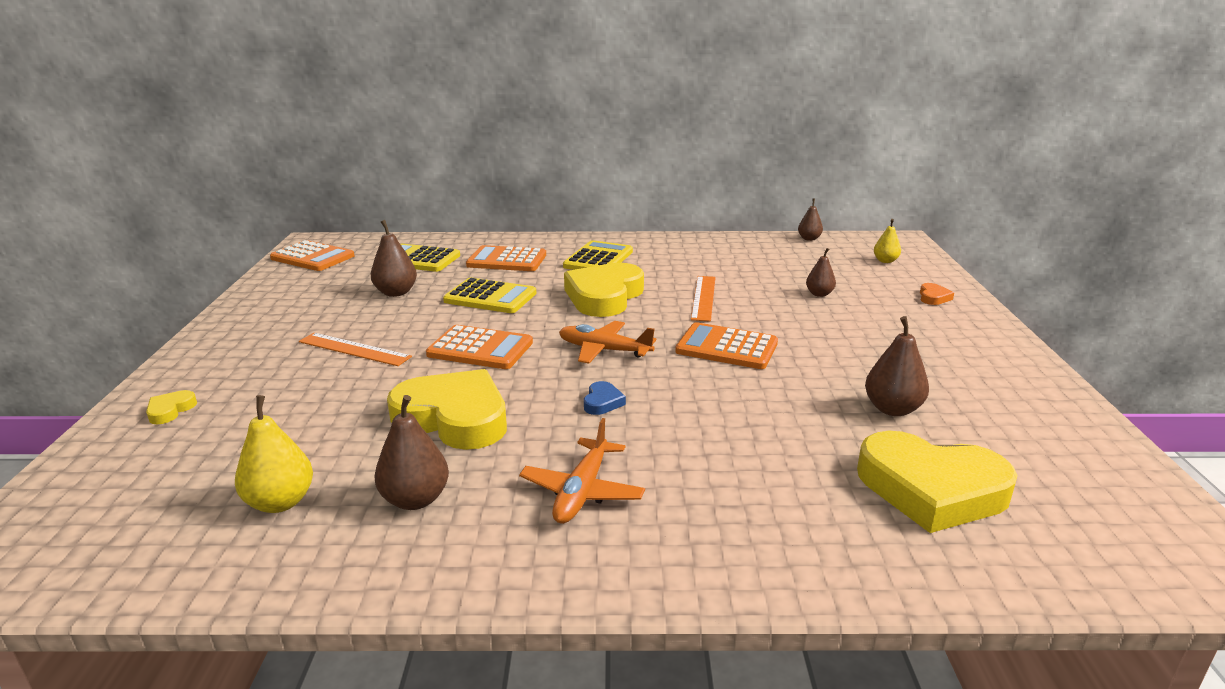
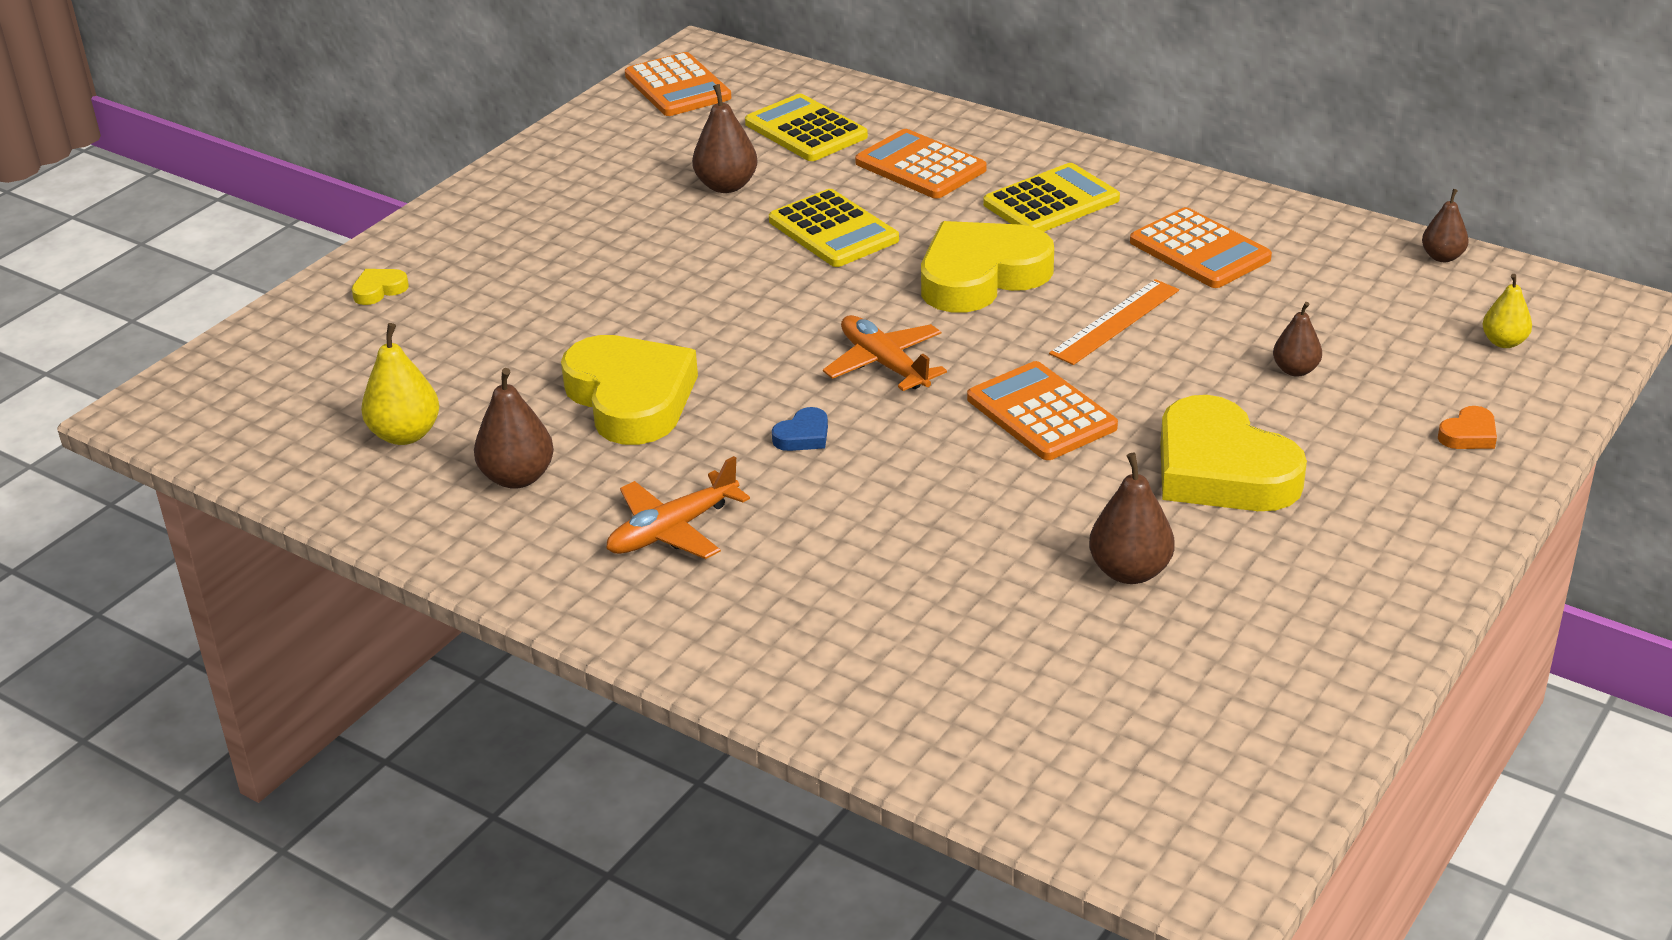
camera: 35 degrees right, 10 degrees up
orange ruler [299,333,412,366] -> none
orange calculator [426,325,533,369] -> orange calculator moved to [1130,207,1272,288]
yellow heart [857,431,1018,533] -> yellow heart moved to [1160,395,1307,511]

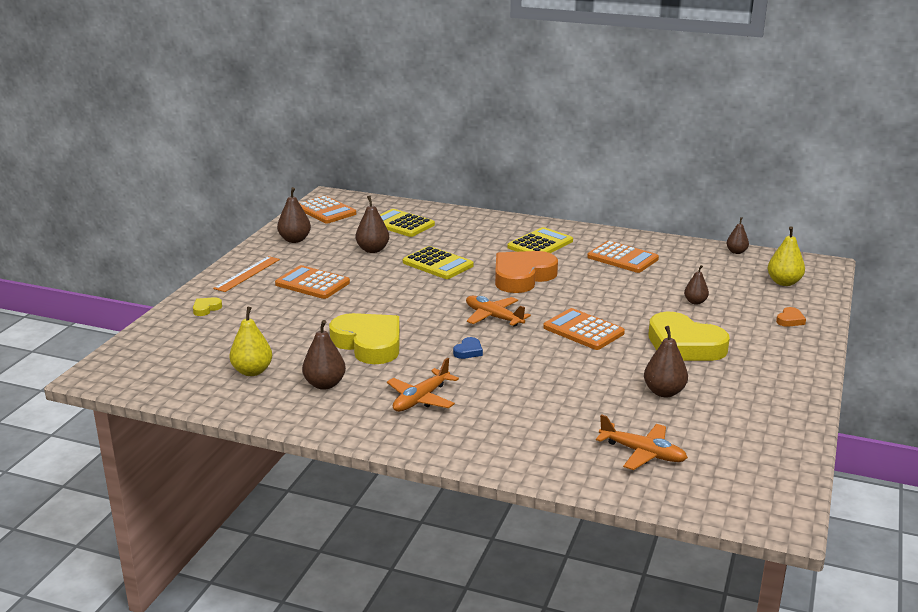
camera: 15 degrees left, 10 degrees down
orange calculator [855,129,987,199] -> orange calculator moved to [275,265,350,299]
yellow heart [921,221,1054,313] -> orange heart [495,251,558,293]
orange ruler [1049,279,1179,365] -> orange ruler moved to [213,256,280,292]
yellow pear [1482,274,1532,348] -> yellow pear [767,226,805,286], size x1.55
none -> brown pear [277,187,311,243]
none -> orange plane [596,414,688,470]

